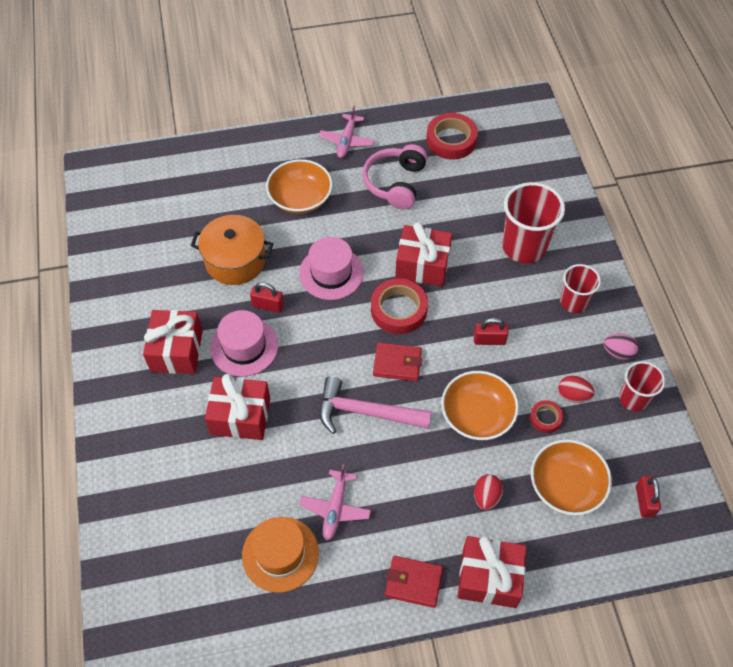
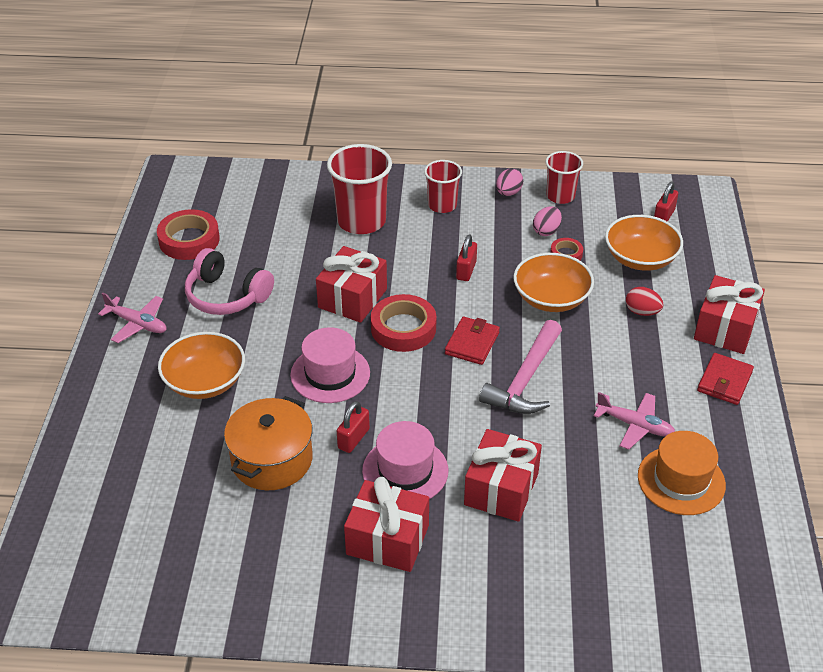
camera: 75 degrees left, 15 degrees down
red egg [558,376,594,403] -> pink egg [533,206,562,236]
red padlock [636,476,661,518] -> red padlock turned 75 degrees counterclockwise [654,182,678,222]

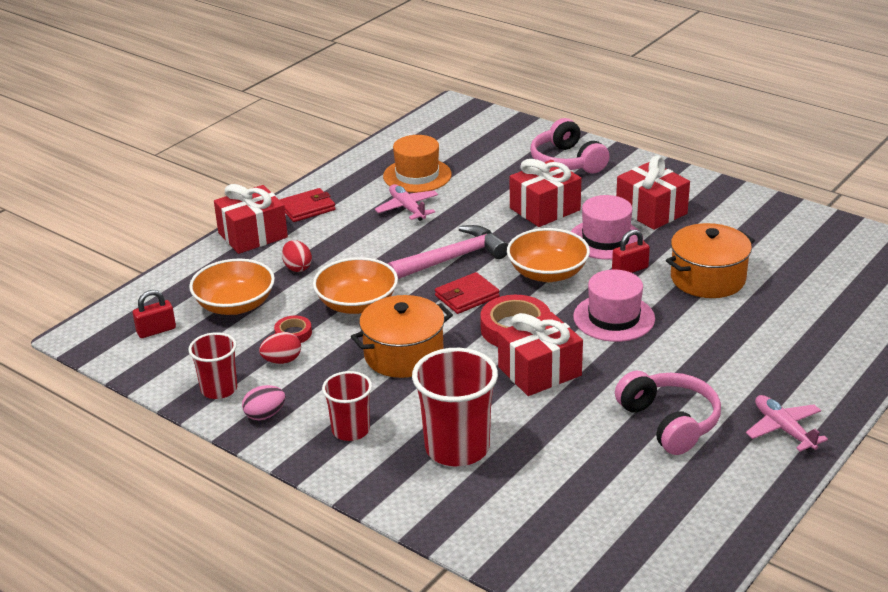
camera: 145 degrees left, 10 degrees down
red tape [157,209,220,260] -> none
orange bowl [158,332,245,399] -> orange bowl moved to [507,228,590,282]
red padlock [456,235,477,281] -> orange pot [351,295,453,378]
pink egg [533,206,562,236] -> red egg [259,332,301,364]
none -> pink headphones [530,118,609,173]

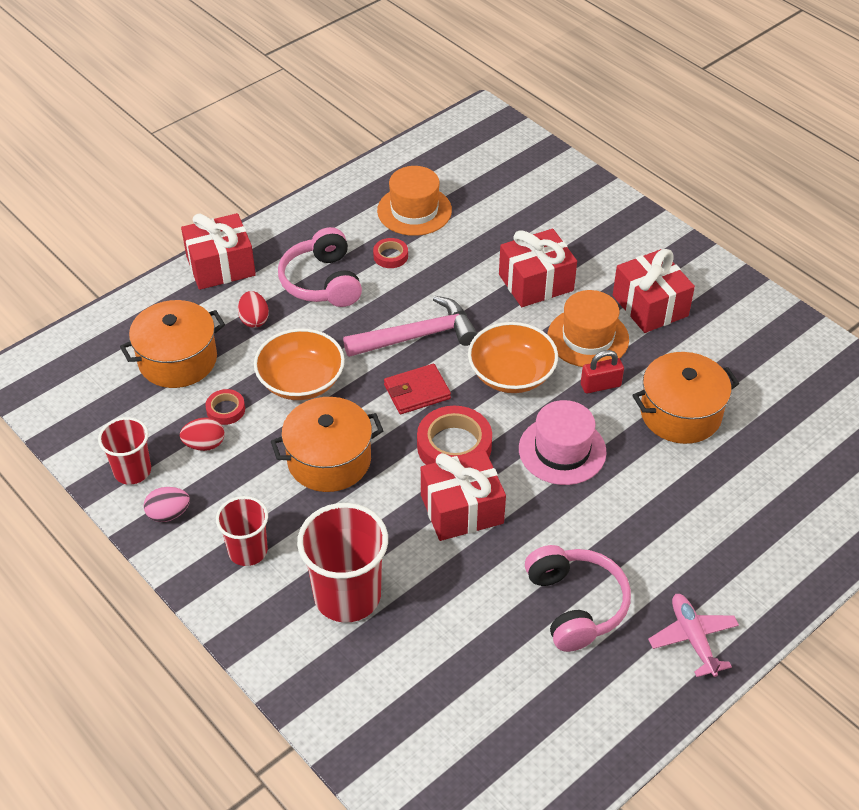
camera: 10 degrees right, 15 degrees up
red padlock [133,290,176,338] -> none
orange bowl [189,259,275,315] -> orange pot [120,300,225,388]
red wallet [279,188,336,222] -> none
pink plane [375,184,438,221] -> red tape [373,238,408,268]
pink headphones [530,118,609,173] -> pink headphones moved to [278,227,362,307]
pink hat [571,195,644,260] -> orange hat [547,290,629,367]

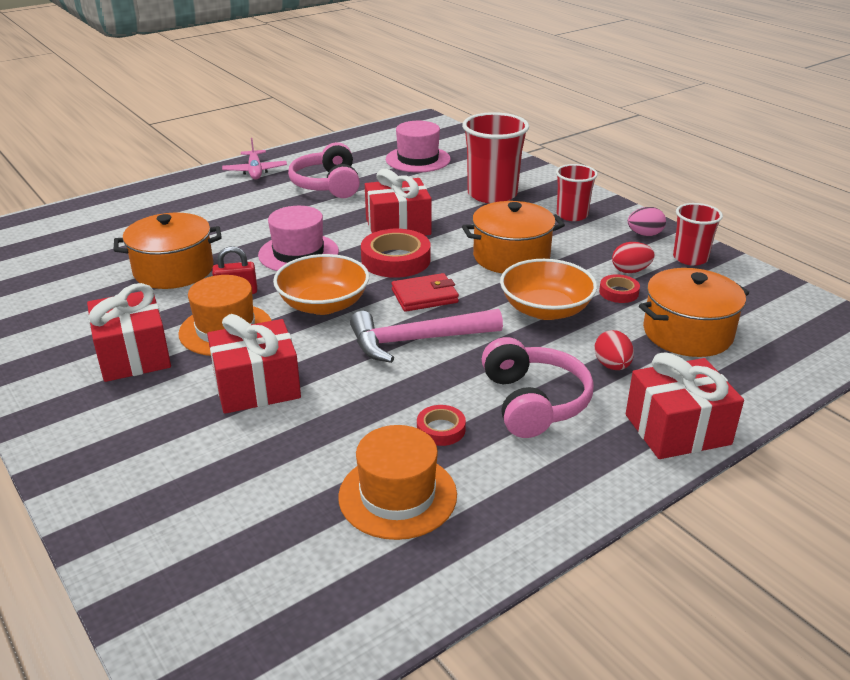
camera: 175 degrees left, 15 degrees down
none -> pink hat [386,121,451,172]

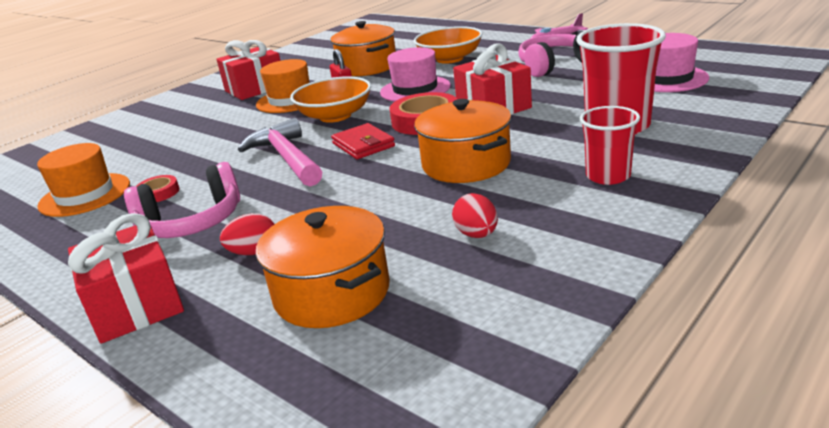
camera: 80 degrees right, 5 degrees down
red gift [207,314,301,414] -> none
orange bowl [500,259,597,320] -> orange bowl moved to [414,26,482,64]
red tape [599,274,640,303] -> none
pink egg [628,207,666,236] -> none
red cup [673,203,723,266] -> none

